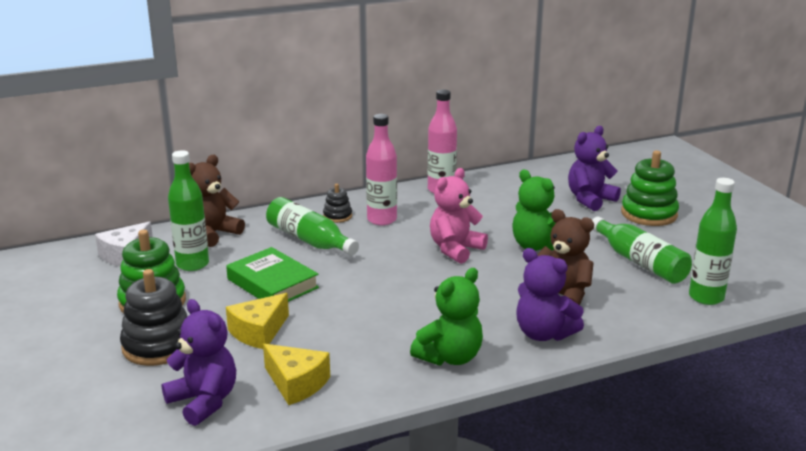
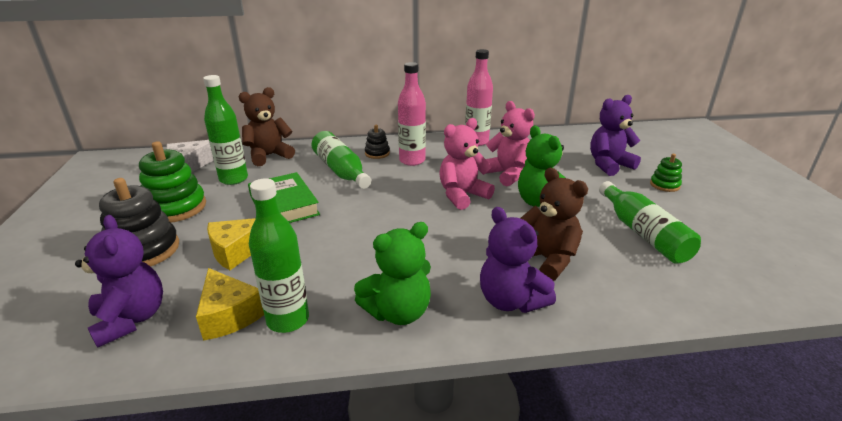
camera: 15 degrees right, 5 degrees up
green stacking toy [621,151,679,226] -> green stacking toy [650,154,682,192], size x0.52
green bottle [689,178,737,305] -> green bottle moved to [249,178,309,333]
none -> pink teddy bear [485,101,535,186]

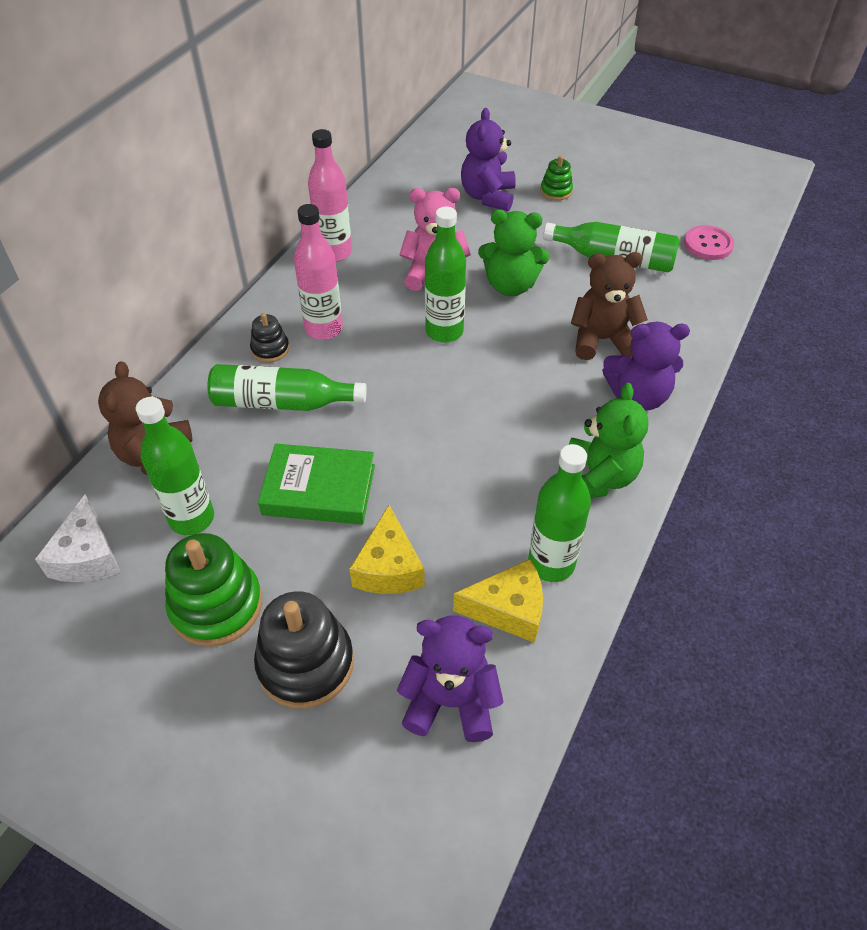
camera: 55 degrees left, 20 degrees up
pink teddy bear [439,118,495,210] -> green bottle [425,206,466,343]
none -> pink button [684,225,734,260]

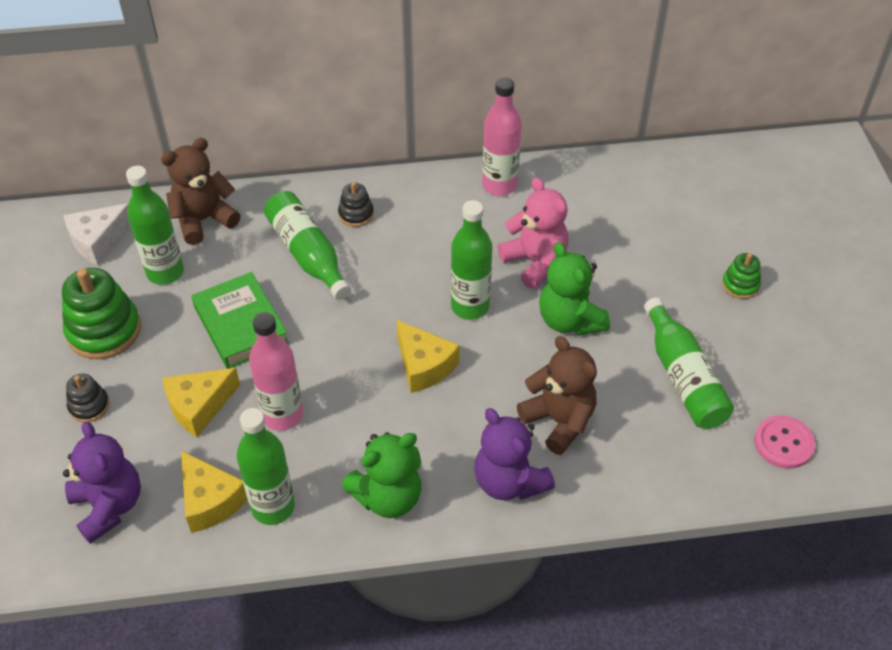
camera: 55 degrees right, 0 degrees up
black stacking toy [254,591,354,709] -> black stacking toy [66,374,110,422], size x0.52
pink bottle [294,204,343,340] -> pink bottle moved to [249,312,303,431]
purple teddy bear [461,108,516,211] -> none
none -> yellow cheese [397,320,460,393]

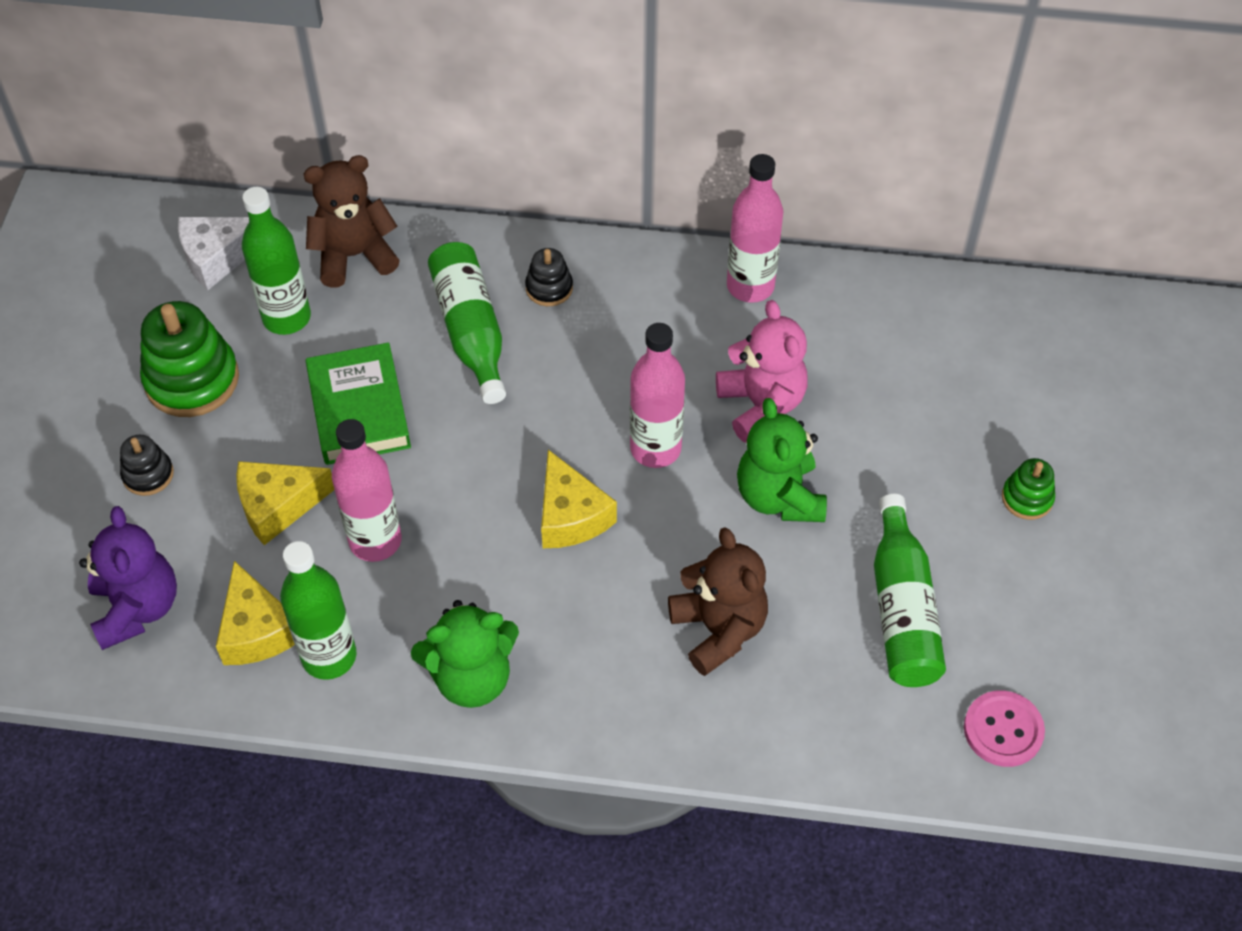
camera: 15 degrees right, 5 degrees up
green bottle [451,200,492,320] -> pink bottle [630,323,685,468]
purple teddy bear [474,408,555,500] -> none

